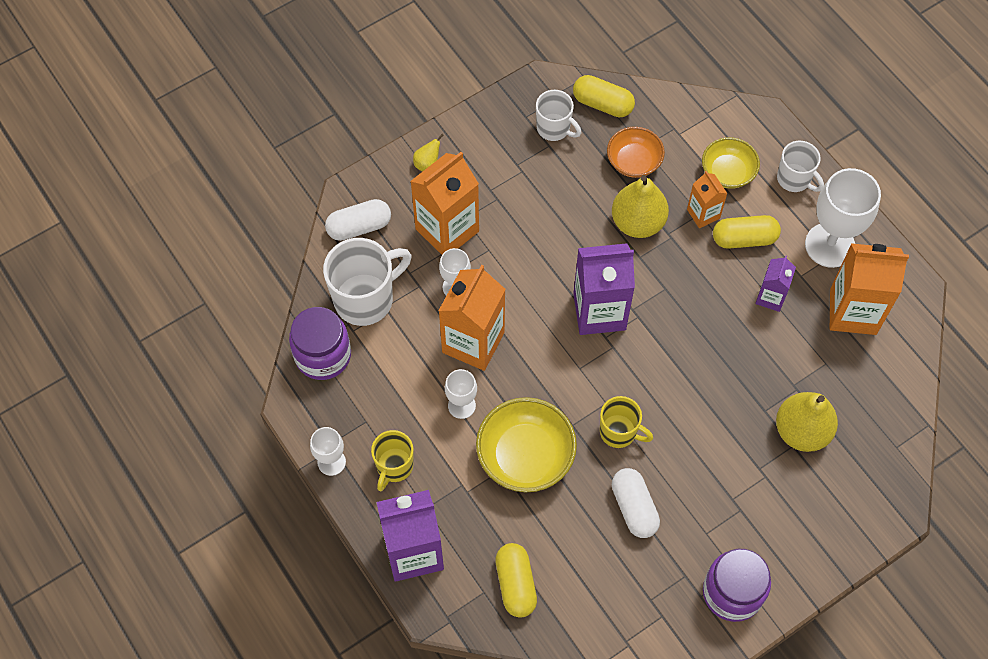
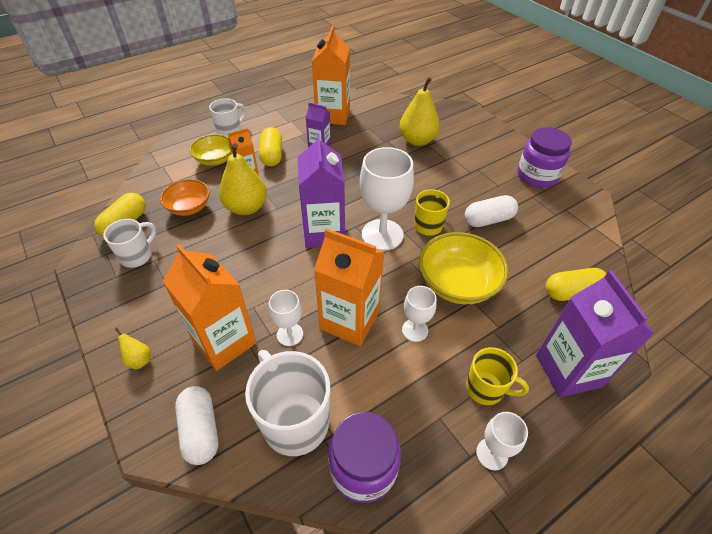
camera: 90 degrees left, 15 degrees down
white goblet [805,168,881,268] -> white goblet moved to [360,147,414,251]

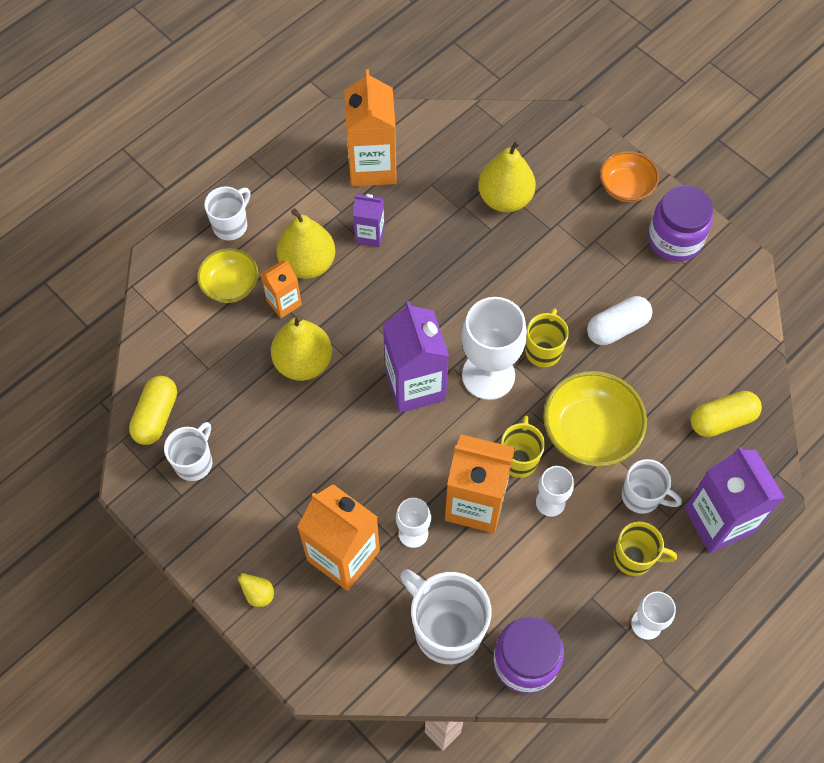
camera: 10 degrees left, 15 degrees up
orange bowl [160,179,210,216] -> orange bowl moved to [600,151,659,202]
white capsule [175,386,218,465] -> none
yellow capsule [259,127,282,167] -> yellow pear [276,208,335,279]
none -> yellow mug [501,416,545,478]
none -> white mug [622,459,682,514]

